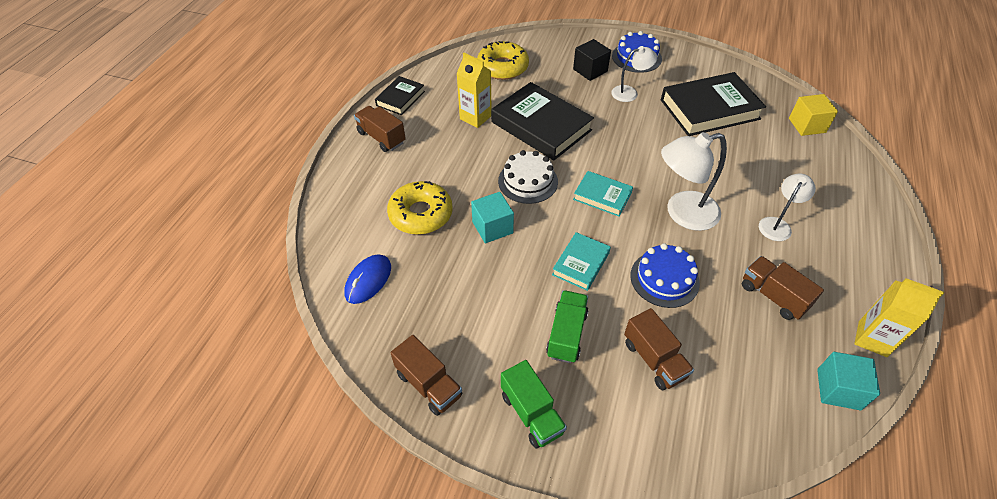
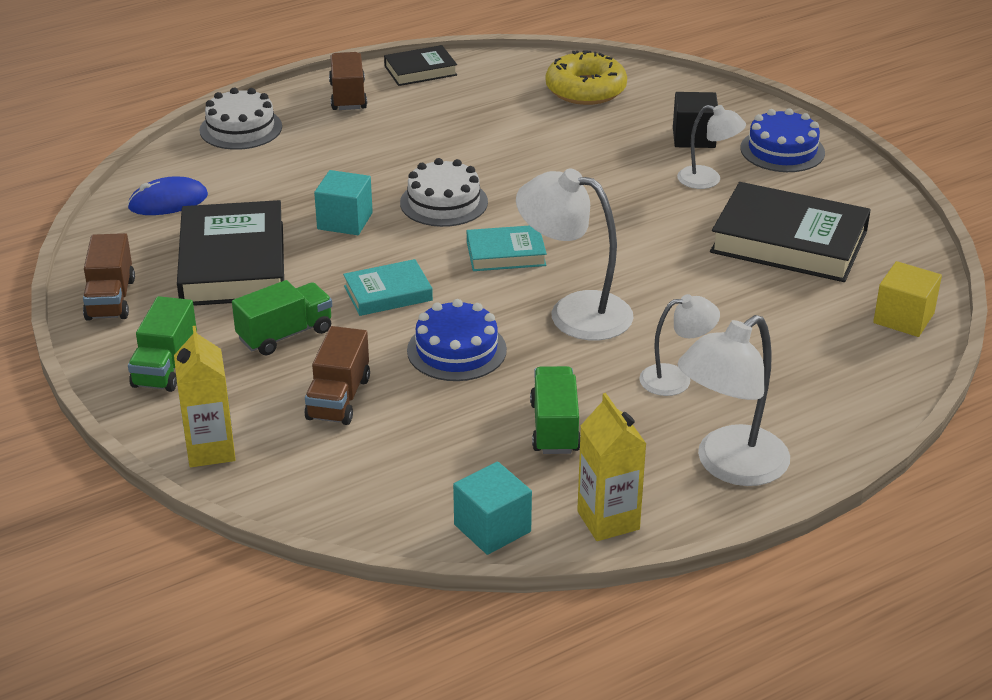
camera: 40 degrees right, 15 degrees down
yellow donut [387,181,453,235] -> none
yellow carton [456,53,491,128] -> yellow carton moved to [174,326,236,467]
black book [491,82,594,160] -> black book moved to [177,200,284,306]
turquoise book [573,171,633,217] -> turquoise book turned 75 degrees counterclockwise [467,225,547,271]
brown truck [742,256,824,320] -> green truck [530,366,580,454]
none -> white cake [199,88,282,150]
none -> white lamp [677,315,790,486]

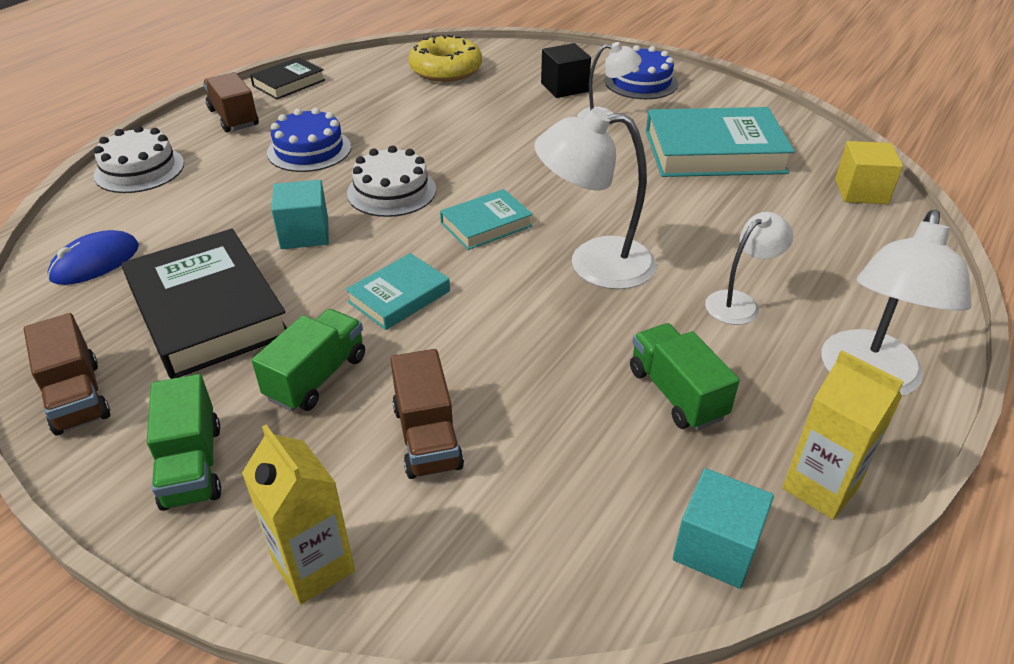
camera: 25 degrees left, 5 degrees up
blue cake [407,299,507,381] -> blue cake moved to [267,108,351,172]
black book [710,182,871,282] -> turquoise book [646,107,795,177]

